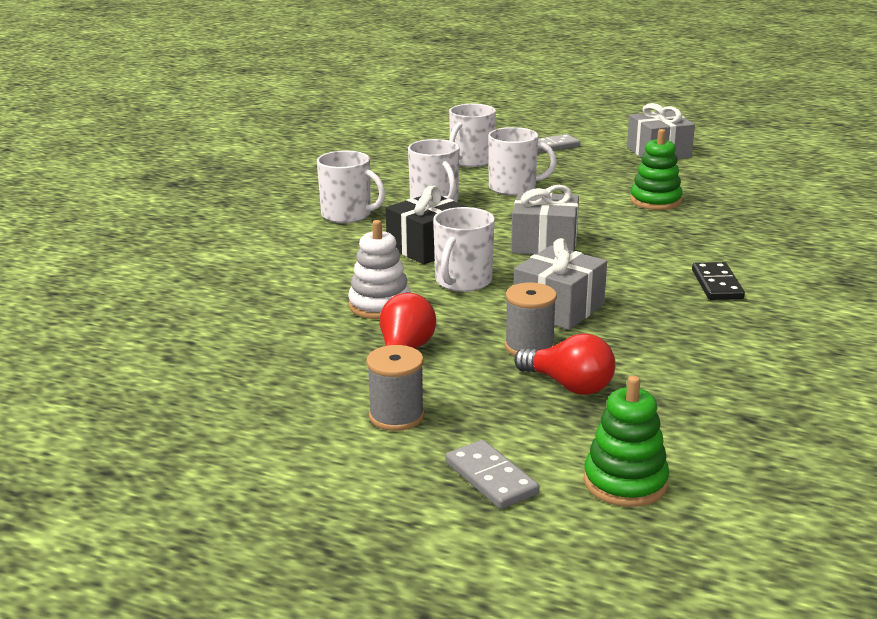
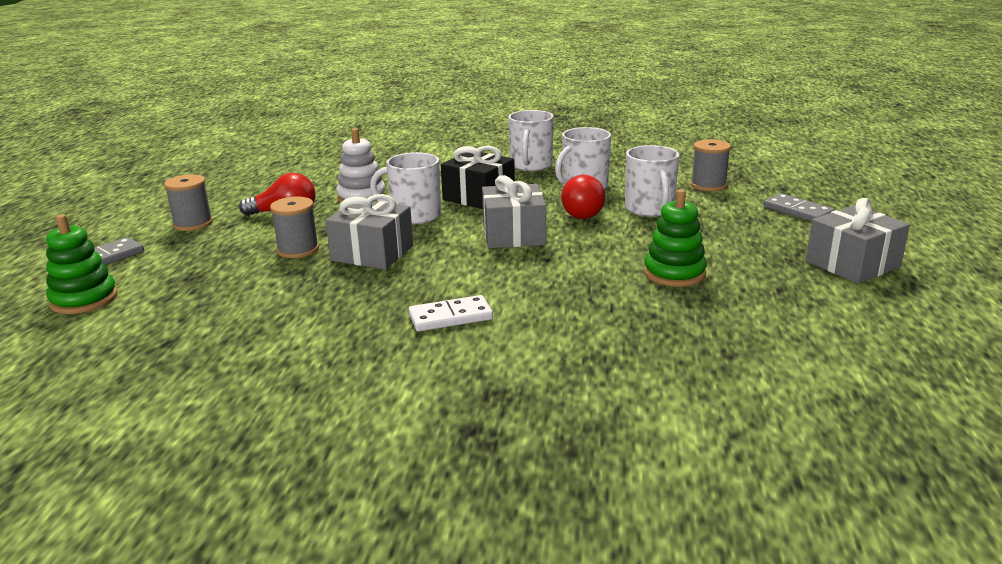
camera: 75 degrees right, 0 degrees up
white mug [449,104,496,167] -> grey spool [691,139,731,191]
red light bulb [514,333,616,395] -> red light bulb moved to [561,175,605,219]
black domino [692,262,745,300] -> white domino [409,295,493,332]

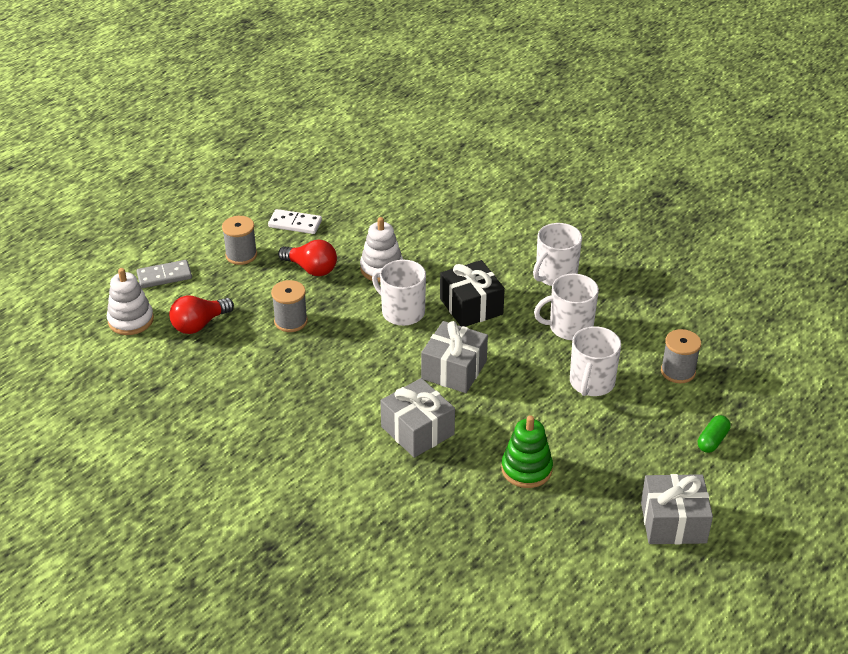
camera: 30 degrees right, 15 degrees up
green stacking toy [46,214,118,314] -> white stacking toy [107,268,154,335]
grey gift [326,194,413,269] -> grey gift moved to [380,378,455,458]
white domino [409,295,493,332] -> white domino moved to [268,209,322,234]
red light bulb [561,175,605,219] -> red light bulb moved to [169,296,234,334]
grey domino [764,193,834,222] -> green capsule [698,415,731,453]

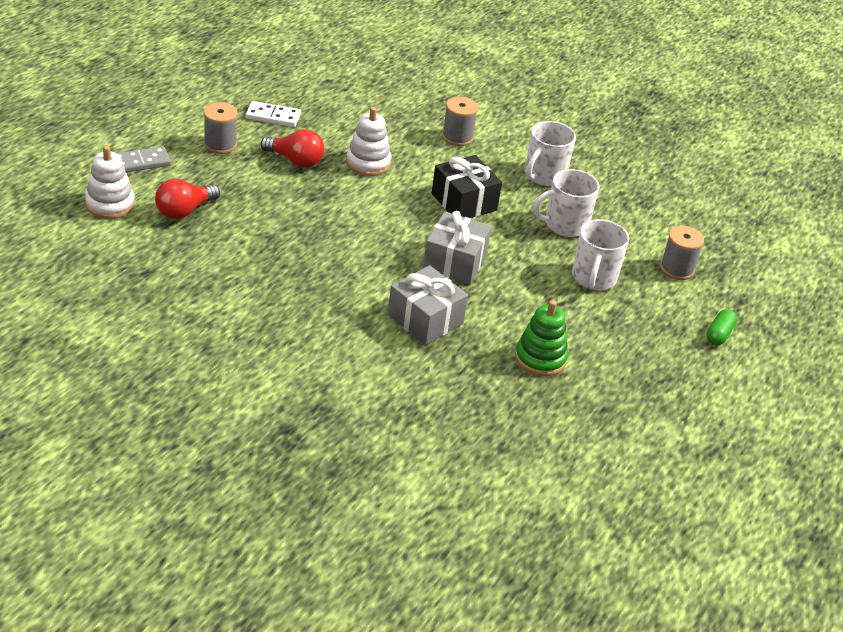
camera: 10 degrees left, 0 degrees up
grey spool [271,280,308,332] -> grey spool moved to [442,97,478,146]
white mug [372,260,426,326] -> none
grey gift [641,474,713,544] -> none

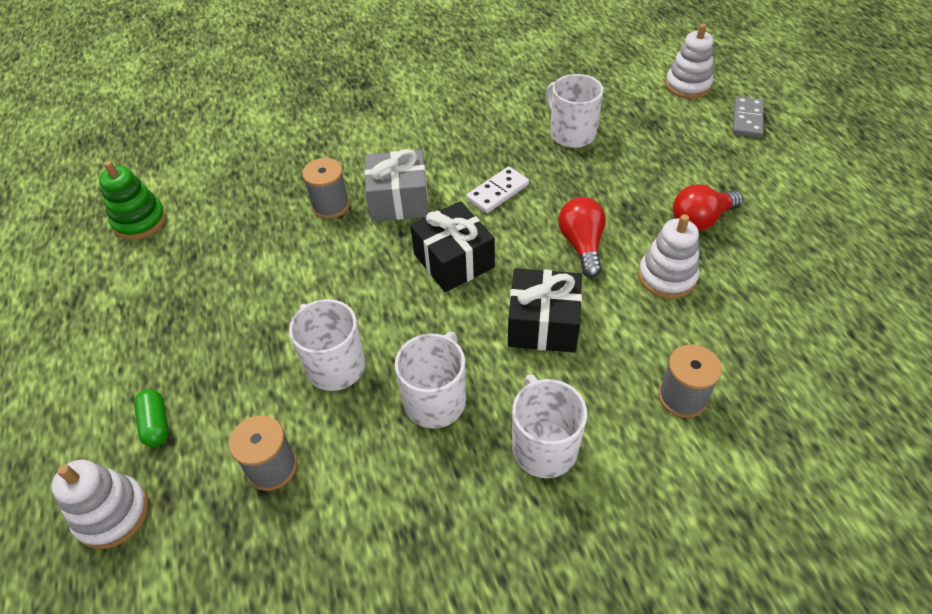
camera: 135 degrees right, 10 degrees up
red light bulb [155,179,220,219] -> red light bulb moved to [558,197,606,278]
grey spool [204,102,238,154] -> grey spool moved to [302,158,350,219]
white domino [246,101,301,127] -> white domino moved to [466,166,529,213]
grey gift [423,211,492,285] -> black gift [410,201,495,292]
green stacking toy [515,300,568,376] -> green stacking toy moved to [99,161,166,240]
none -> white stacking toy [51,460,149,549]
none -> white mug [546,74,604,148]

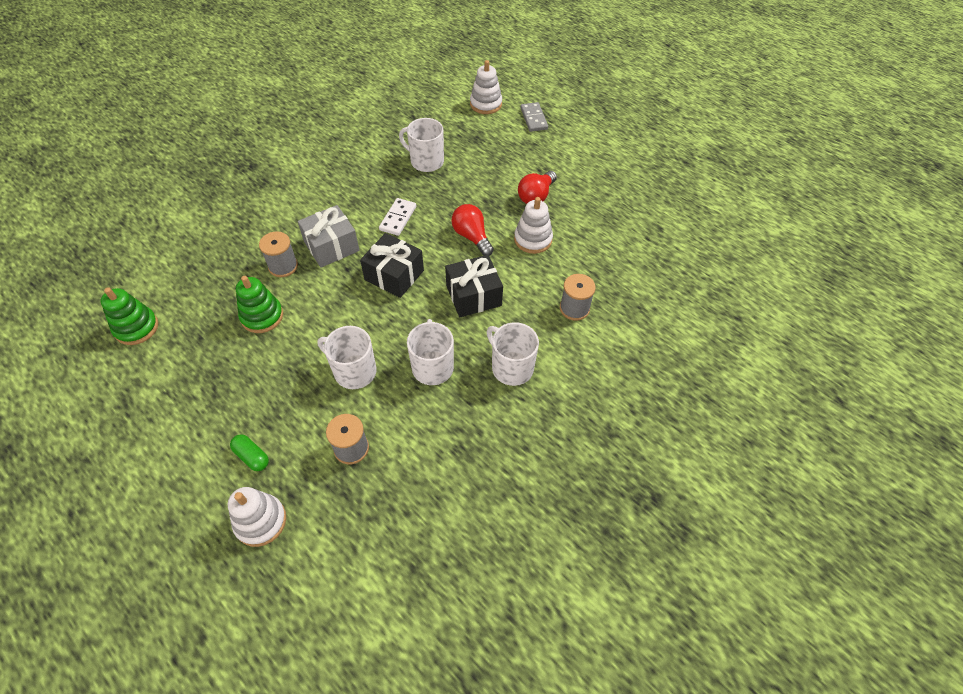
camera: 30 degrees left, 5 degrees up
none -> green stacking toy [236,276,283,333]

